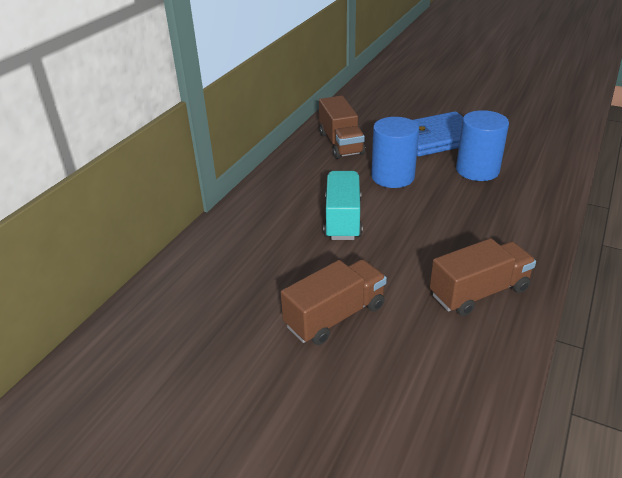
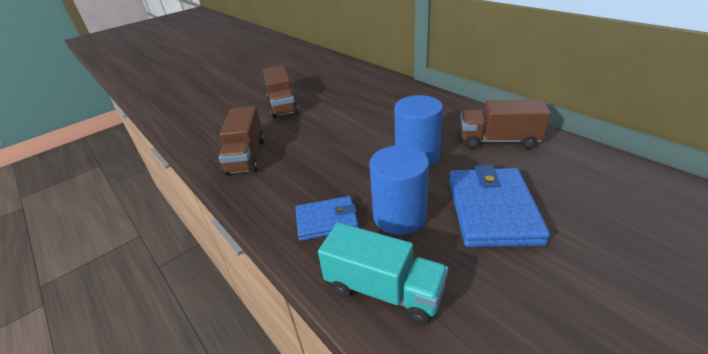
camera: 115 degrees right, 0 degrees up
turquoise truck [323,171,362,240] -> turquoise truck moved to [318,222,448,325]
none -> blue wallet [295,196,359,241]

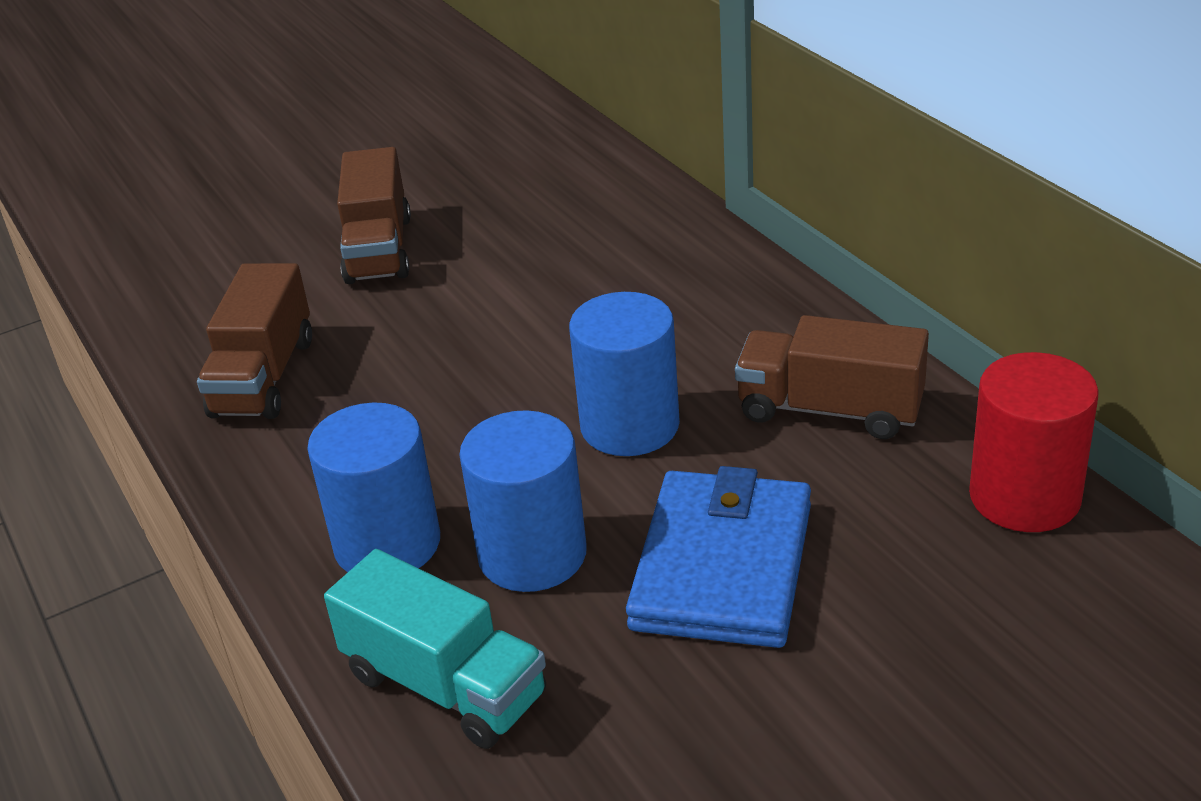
camera: 10 degrees right, 0 degrees up
blue wallet [295,196,359,241] -> blue cylinder [307,402,440,573]
none -> red cylinder [969,352,1099,532]

